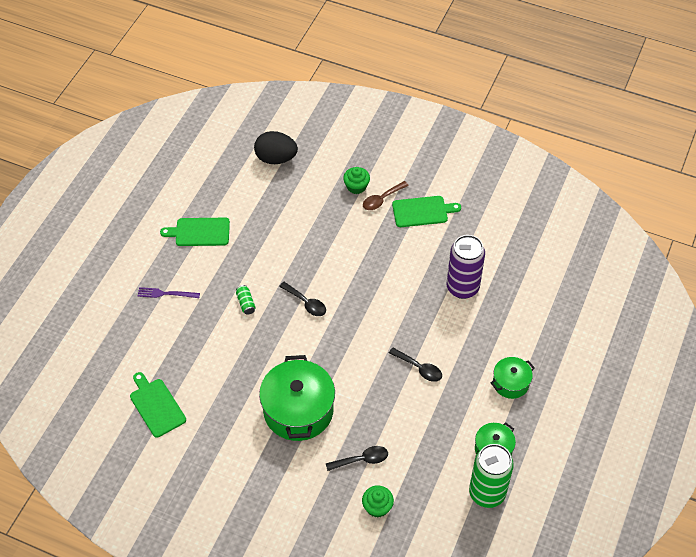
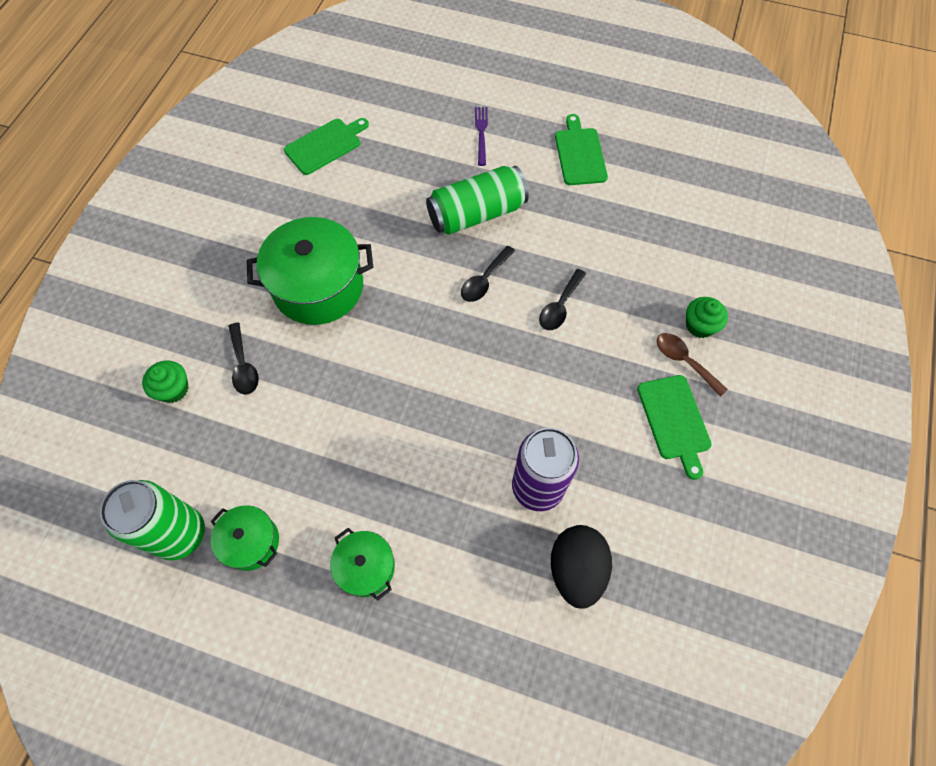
camera: 85 degrees right, 10 degrees up
green can [236,285,255,315] -> green can [426,166,529,235], size x2.48
black egg [254,131,298,164] -> black egg moved to [551,525,612,609]
black spoon [389,348,442,382] -> black spoon moved to [539,269,586,330]

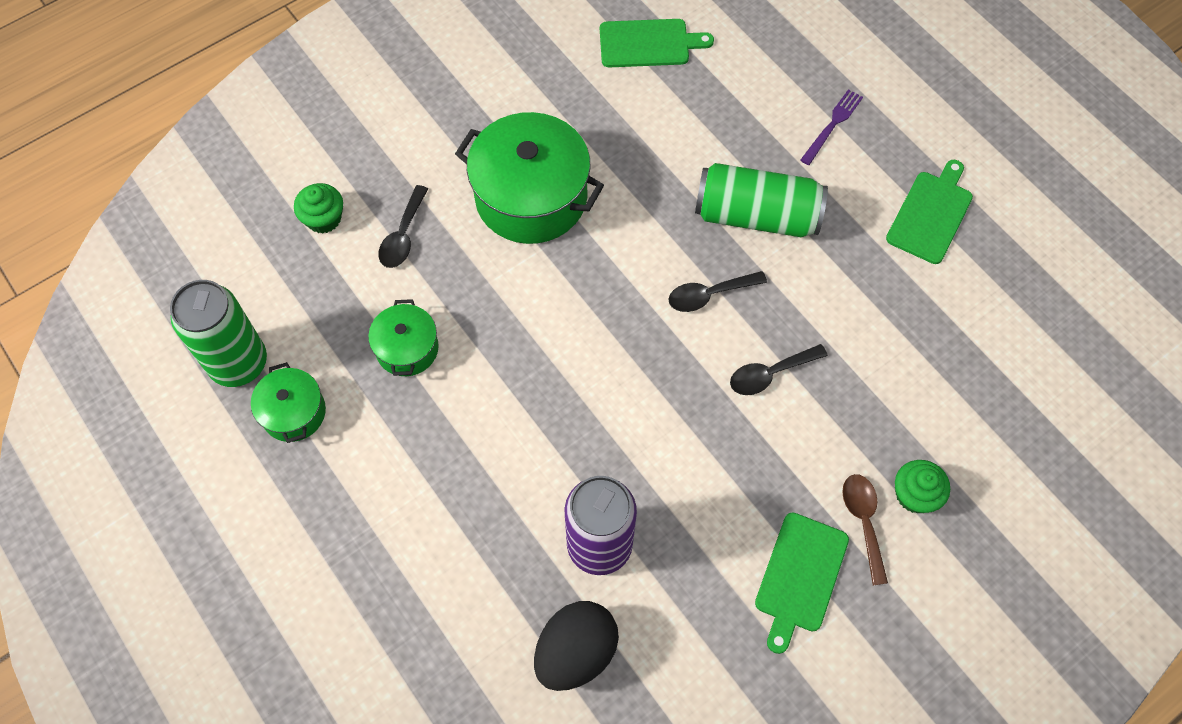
camera: 35 degrees right, 0 degrees up
green pot [330,528,395,601] -> green pot moved to [368,299,439,376]

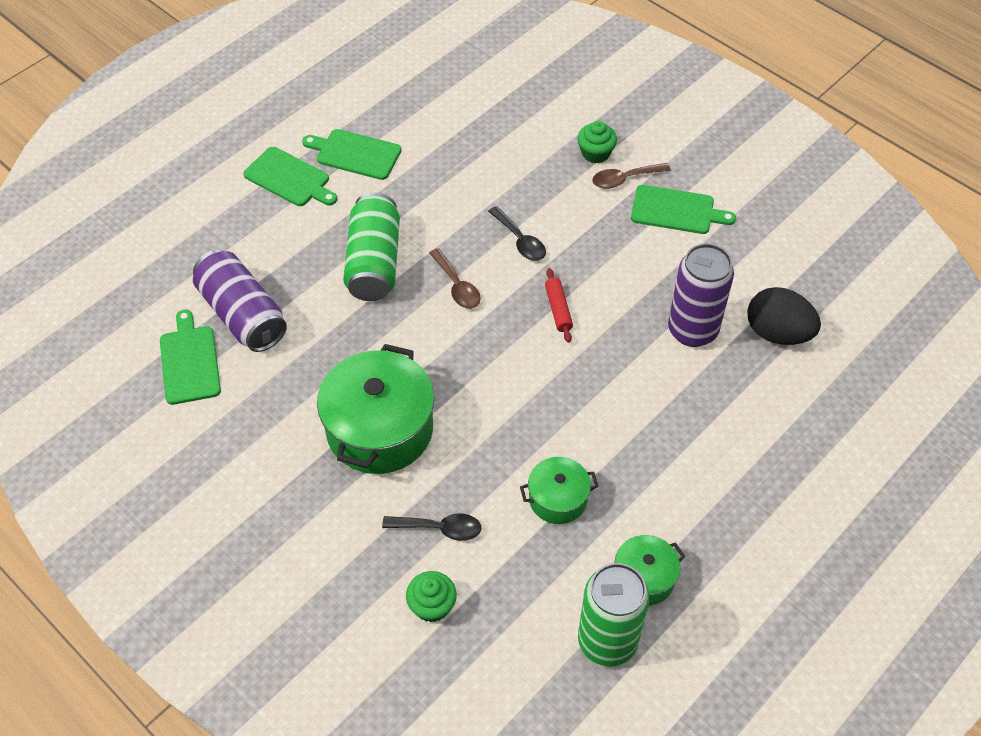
camera: 100 degrees left, 10 degrees down
black spoon [669,271,767,312] -> brown spoon [429,248,481,309]
purple fork [800,89,863,165] -> none
none -> purple can [193,250,287,352]
none -> green cutting board [243,147,337,206]
none -> red rolling pin [545,268,573,343]

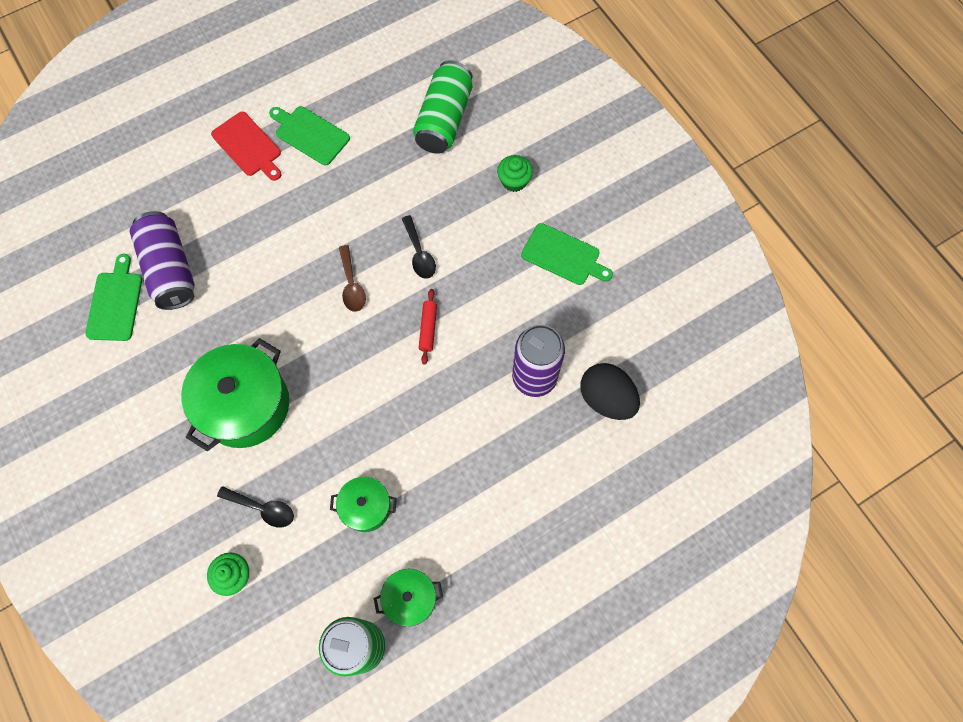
camera: 15 degrees right, 15 degrees up
green cutting board [243,147,337,206] -> red cutting board [211,112,281,181]
green can [343,193,400,301] -> green can moved to [413,60,472,154]
brown spoon [592,163,671,189] -> none

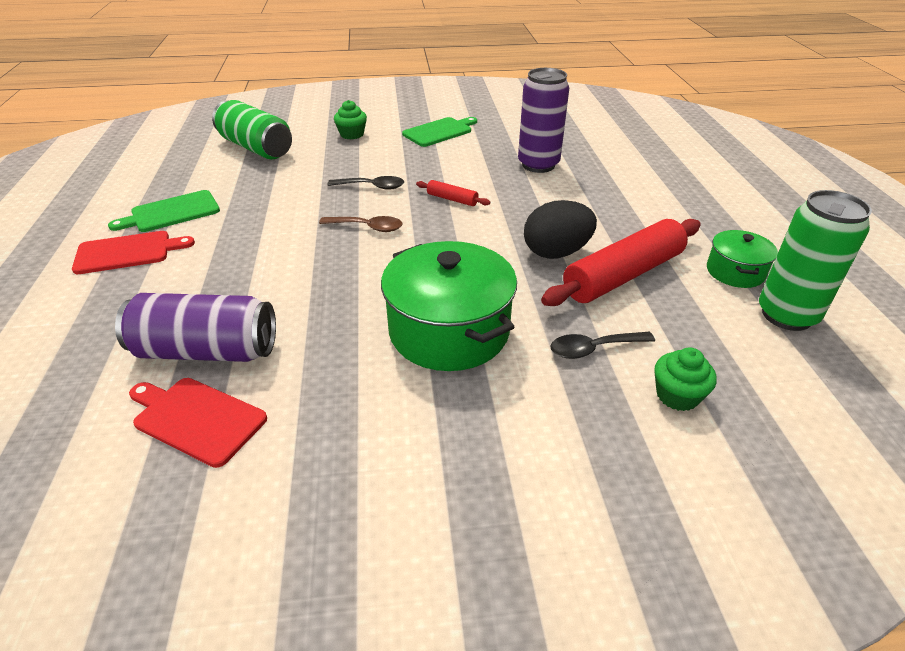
camera: 65 degrees left, 30 degrees down
green cutting board [85,254,142,341] -> red cutting board [129,378,267,468]
black spoon [217,486,294,527] -> black spoon turned 150 degrees counterclockwise [550,332,655,359]
green pot [330,477,397,532] -> red rolling pin [541,219,701,306]
black egg [580,363,640,420] -> black egg moved to [524,200,597,259]

